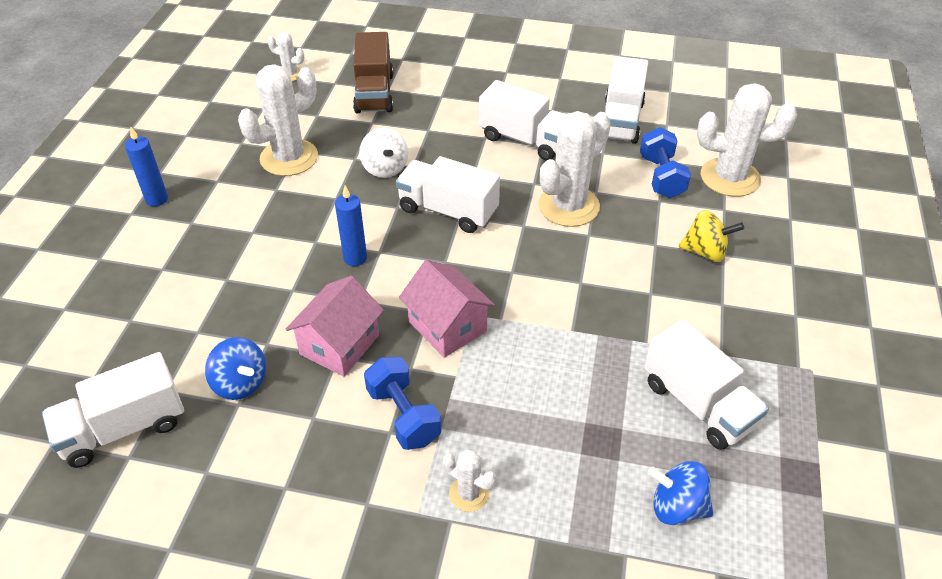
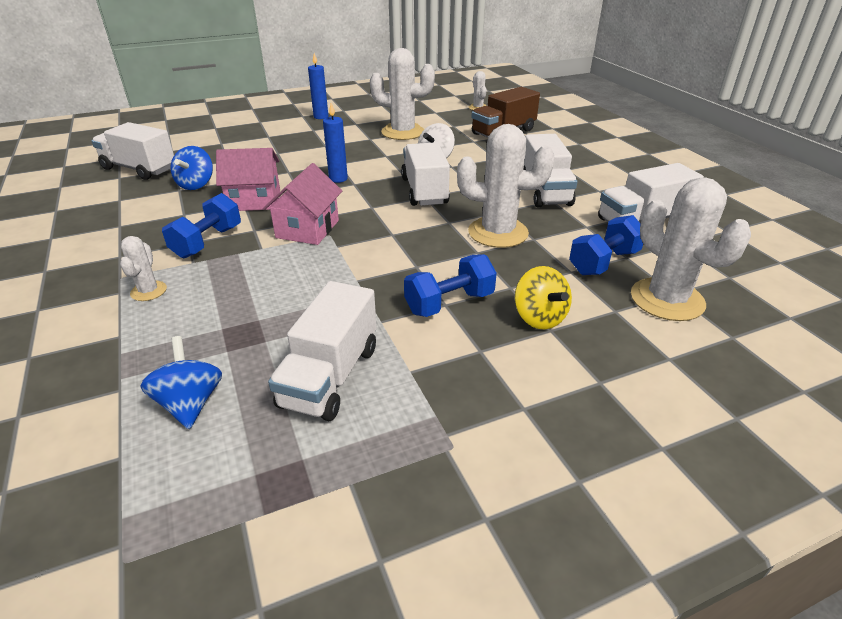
camera: 55 degrees right, 10 degrees down
none -> blue dumbbell [404,254,497,317]

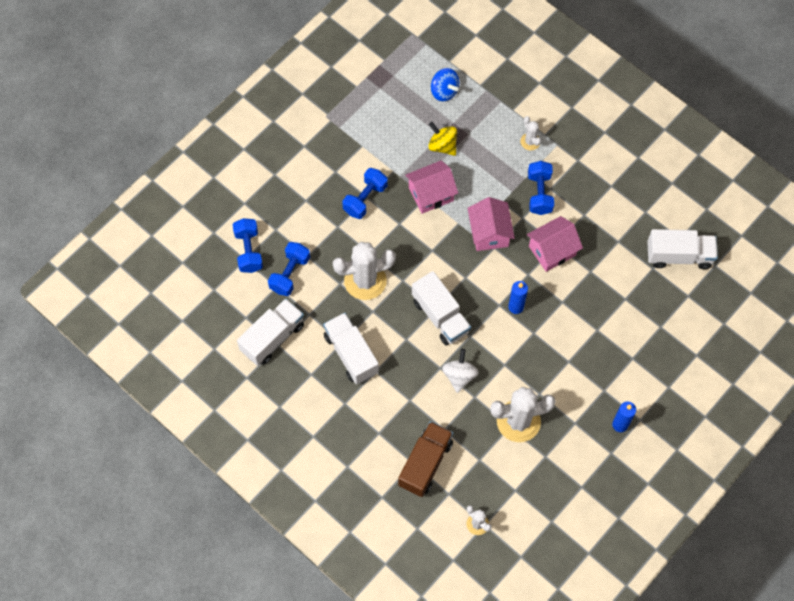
camera: 155 degrees right, 30 degrees up
blue spinning top [171,146,213,190] -> none
white truck [268,281,377,421] -> none
yellow spinning top [515,266,572,329] -> yellow spinning top moved to [428,122,457,156]
white cactus [631,177,751,321] -> blue dumbbell [233,218,263,273]
none -> pink house [405,160,458,214]

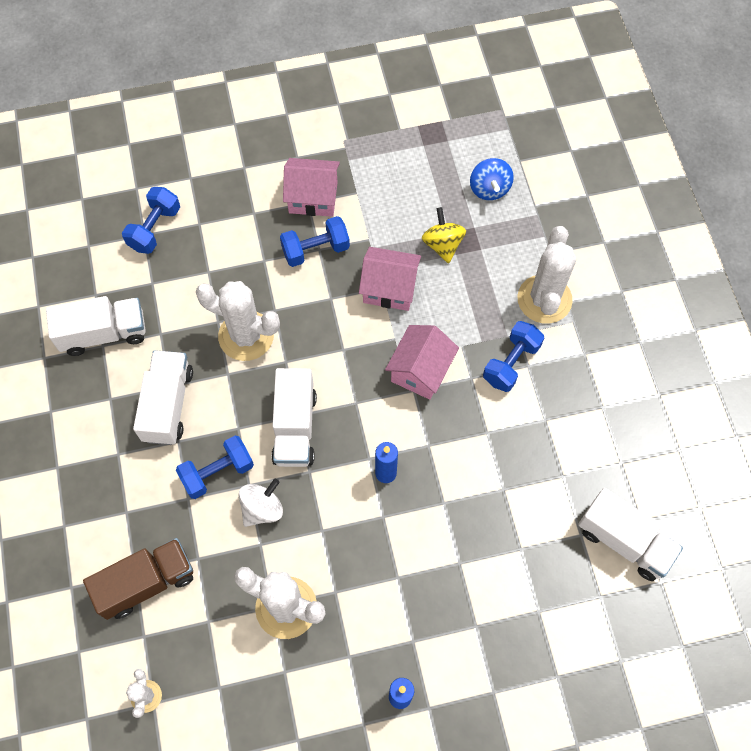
camera: 35 degrees right, 0 degrees up
blue dumbbell [268,242,310,296] -> blue dumbbell moved to [176,436,254,499]
white cactus [520,116,541,151] -> white cactus [517,226,576,324], size x2.03
pink house [527,216,583,272] -> pink house moved to [283,158,340,217]

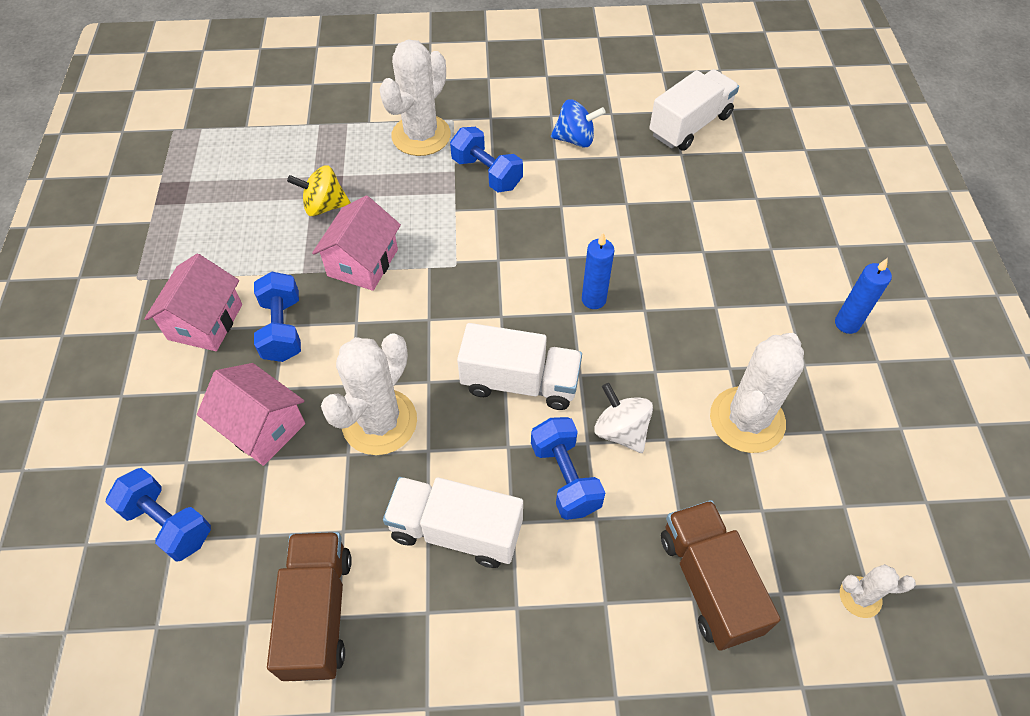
camera: 80 degrees left, 10 degrees down
white truck [46,296,146,356] -> brown truck [267,532,352,681]
pink house [385,325,459,400] -> pink house moved to [197,363,305,466]
blue spinning top [470,158,514,200] -> blue spinning top moved to [551,100,606,148]
white cactus [517,226,576,324] -> white cactus turned 75 degrees counterclockwise [379,39,451,156]

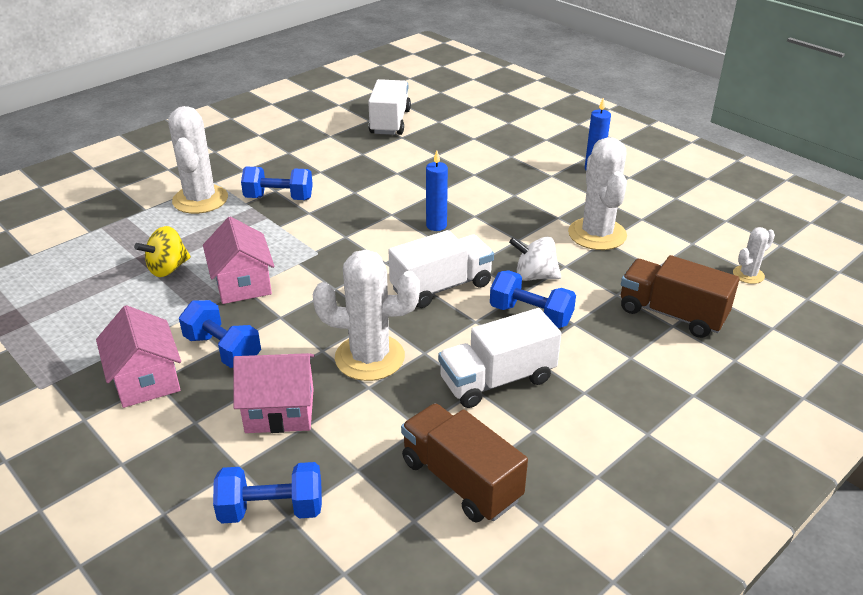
camera: 40 degrees left, 20 degrees down
white cactus [321,333,417,455] -> white cactus turned 75 degrees counterclockwise [313,250,420,381]
blue spinning top [551,100,606,148] -> none

